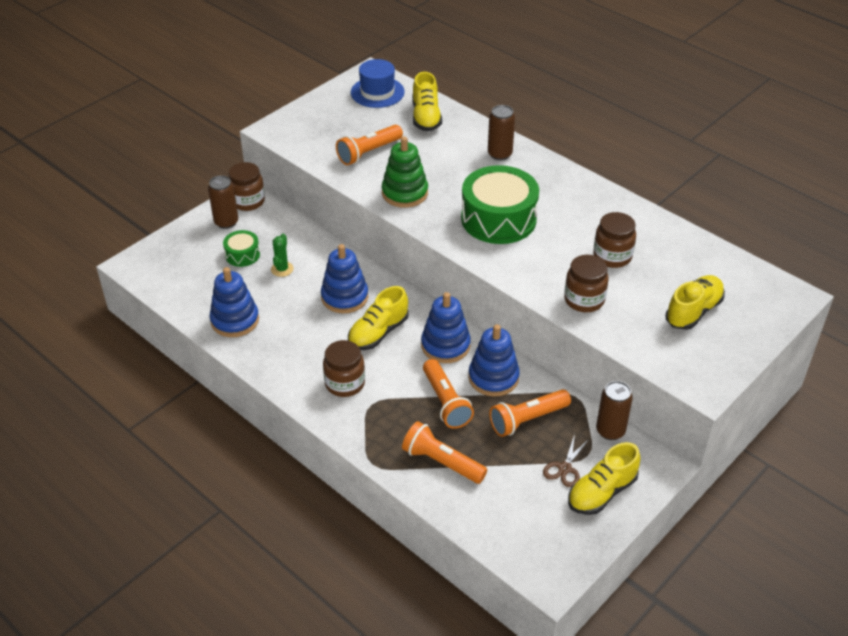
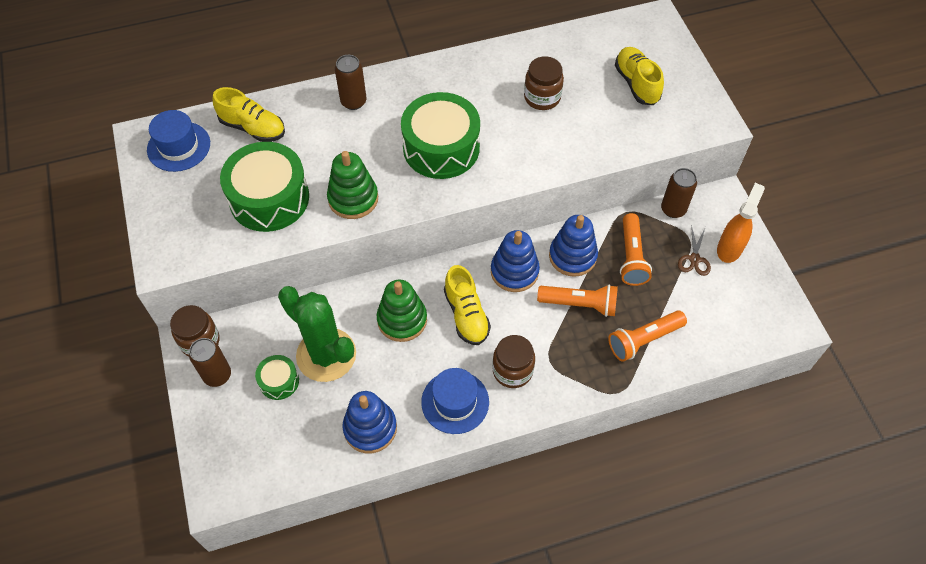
camera: 60 degrees left, 15 degrees up
green cactus [271,234,294,277] -> green cactus [278,286,356,382], size x2.39
blue stacking toy [321,244,368,313] -> green stacking toy [377,280,427,342]
orange flashlight [336,125,403,165] -> green drum [220,142,309,232]
brown scissors [543,434,590,487] -> brown scissors turned 45 degrees clockwise [678,225,711,276]
brown jar [564,255,608,312] -> none
yellow shoe [568,442,641,515] -> orange spray bottle [717,183,765,263]
none -> blue hat [421,368,489,434]

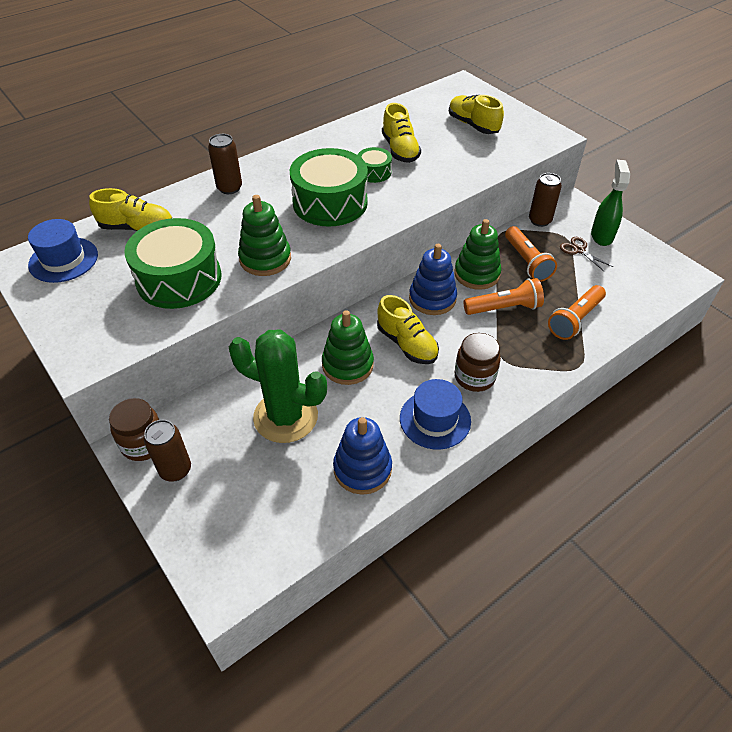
camera: 20 degrees left, 10 degrees down
green drum [255,355,299,400] -> green drum moved to [358,147,392,183]
brown jar [524,56,564,110] -> yellow shoe [382,103,421,163]
blue stacking toy [549,215,598,277] -> green stacking toy [454,219,502,290]
brown scissors [678,225,711,276] -> brown scissors turned 150 degrees clockwise [560,237,613,272]
orange spray bottle [717,183,765,263] -> green spray bottle [591,160,630,246]

